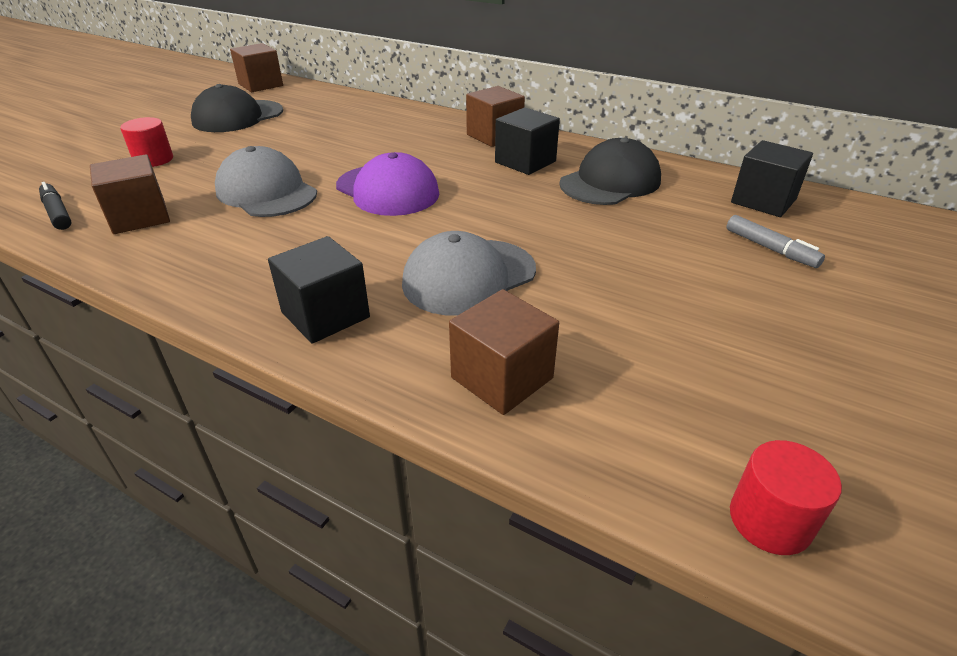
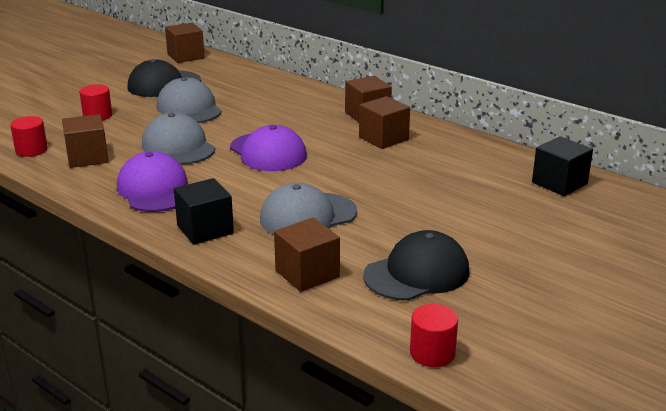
camera: 10 degrees right, 10 degrees down
black marker [39,182,72,230] -> red cylinder [10,116,48,157]
black cube [495,107,560,175] -> brown cube [359,96,410,149]
black cap [559,137,661,205] -> black cap moved to [363,230,469,301]
grey marker [726,215,825,268] -> none
none -> purple cap [117,151,188,212]
none -> grey cap [157,77,222,123]

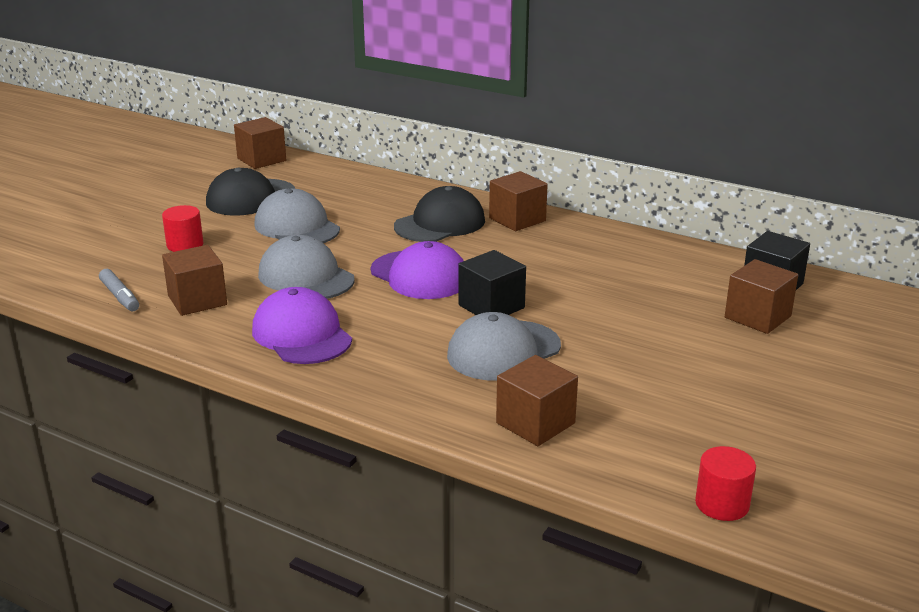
camera: 10 degrees left, 0 degrees up
red cylinder [10,116,48,157] -> grey marker [99,269,139,311]
black cube [174,178,234,245] -> black cube moved to [459,250,526,315]
brown cube [359,96,410,149] -> brown cube moved to [725,259,798,334]
black cap [363,230,469,301] -> black cap moved to [394,186,485,242]

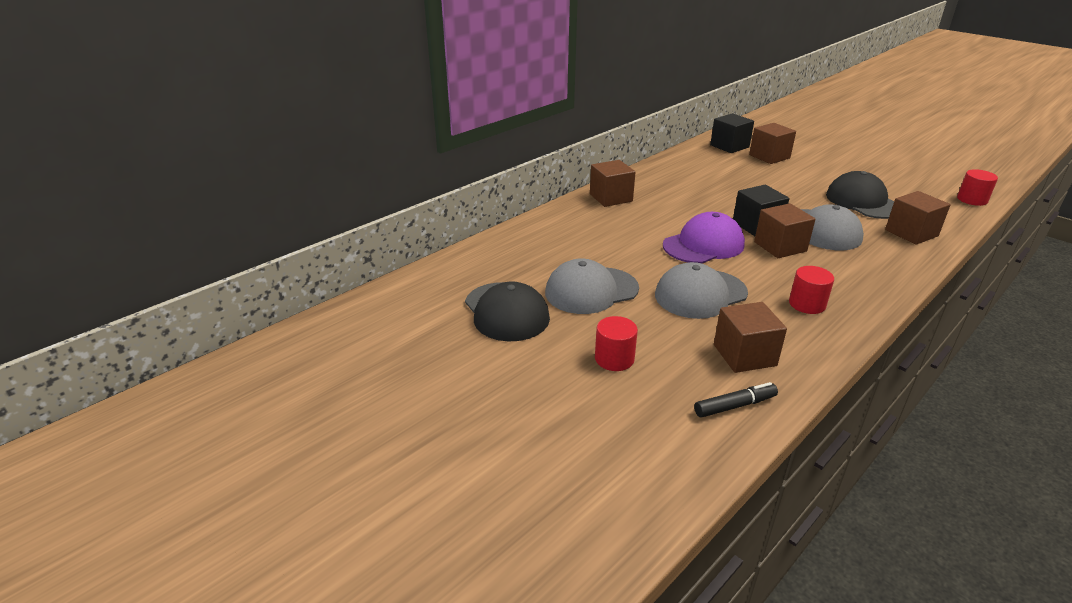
camera: 75 degrees left, 5 degrees up
grey marker [99,269,139,311] -> black marker [694,382,778,418]
brown cube [234,117,286,169] -> brown cube moved to [754,203,816,258]
purple cap [252,287,352,364] -> red cylinder [789,266,834,314]
black cap [394,186,485,242] -> black cap moved to [826,171,894,219]

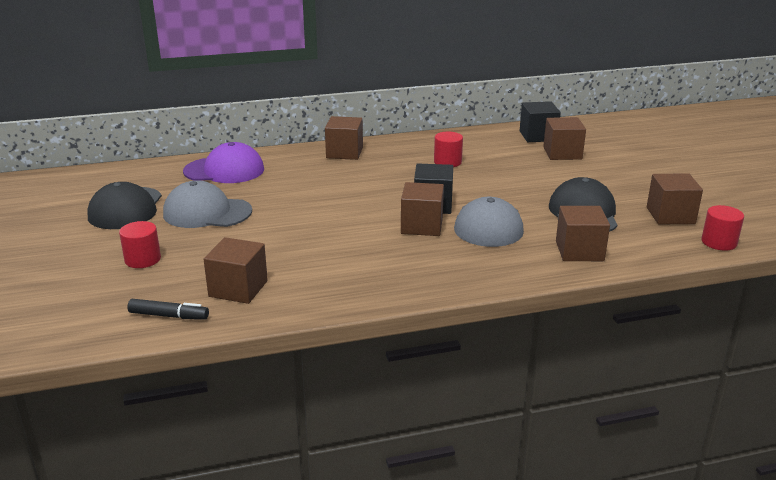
camera: 30 degrees right, 5 degrees down
grey cap [655,262,748,319] -> none
purple cap [663,212,745,264] -> purple cap moved to [183,142,264,183]
red cylinder [789,266,834,314] -> red cylinder moved to [434,132,463,167]
none -> brown cube [647,173,703,224]

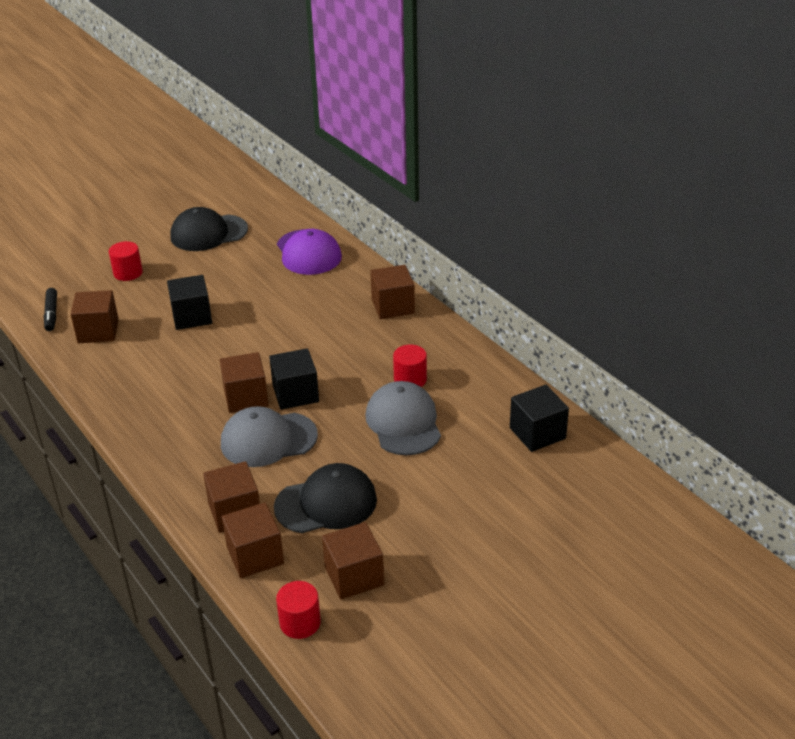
camera: 70 degrees right, 10 degrees up
grey cap [163,180,252,228] -> grey cap moved to [365,381,441,455]
brown cube [543,117,586,160] -> brown cube moved to [222,502,284,578]
none -> black cube [167,275,212,330]

